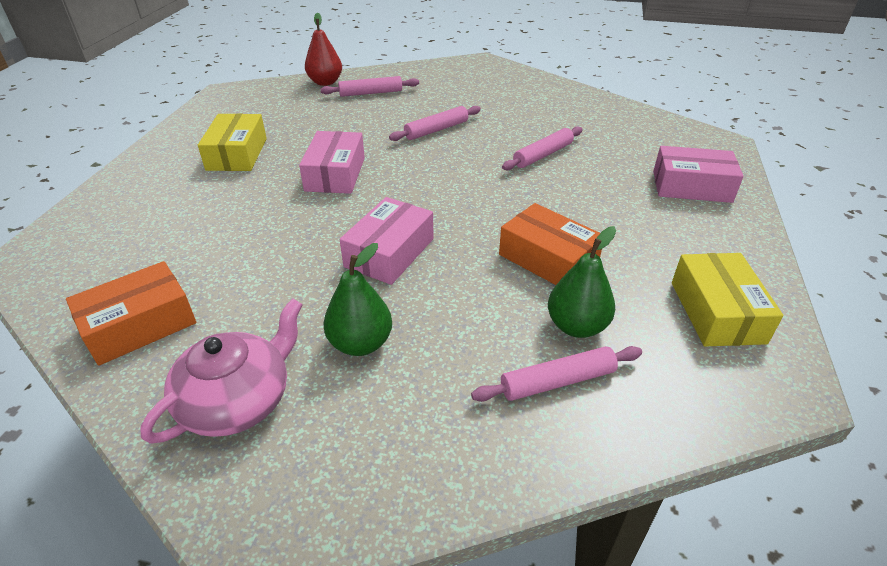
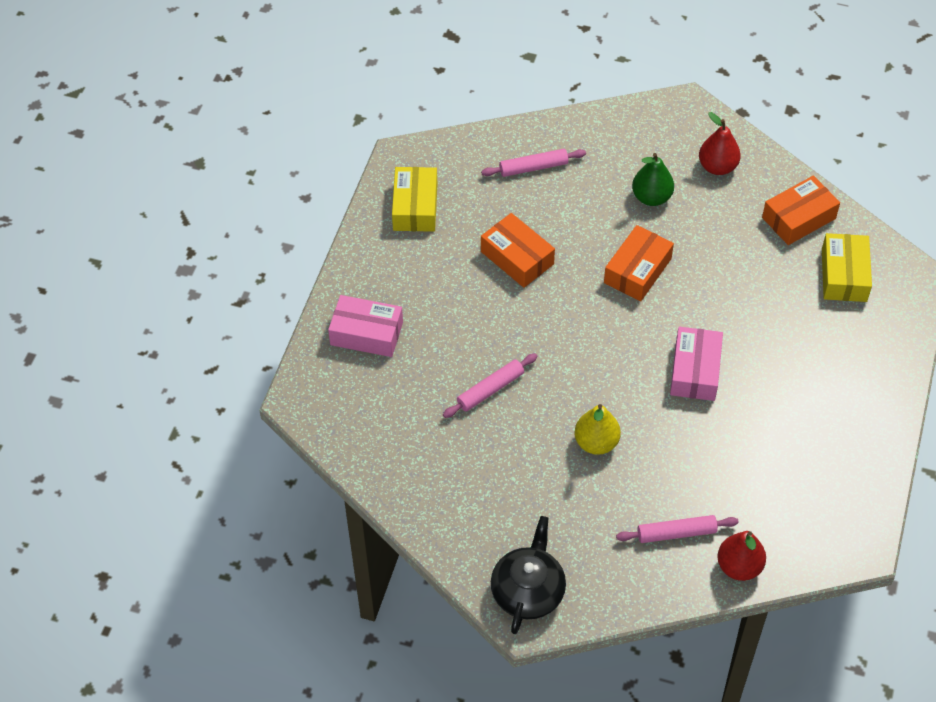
camera: 175 degrees left, 15 degrees up
pink teapot [140,298,303,444] -> red pear [699,112,741,175]
yellow box [198,114,267,171] -> yellow box moved to [822,233,872,302]
pink box [339,197,433,285] -> orange box [604,225,674,301]
pink rolling pin [389,106,481,141] -> yellow pear [574,404,621,455]
green pear [548,226,616,338] -> none
none -> black teapot [491,516,566,634]

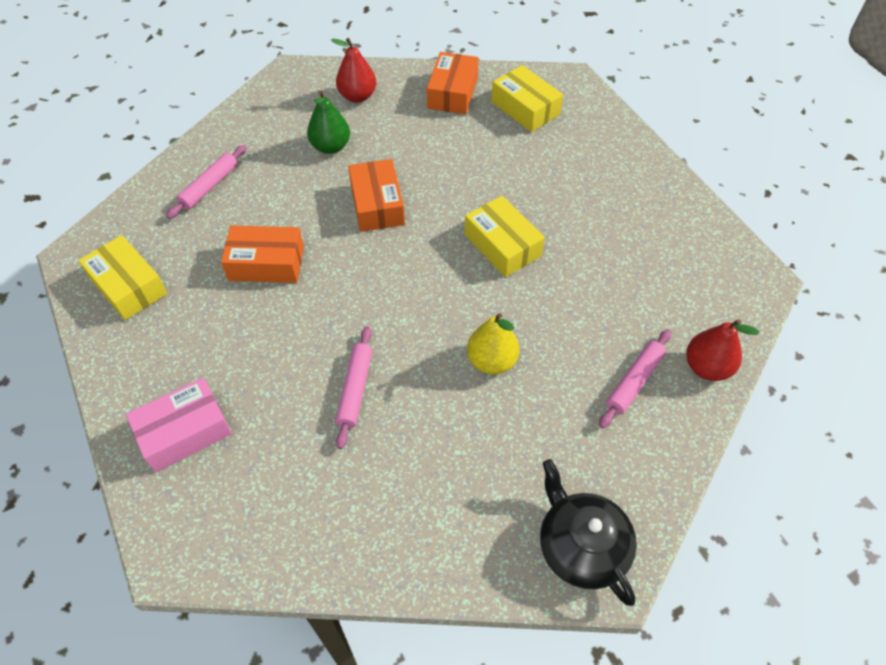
camera: 45 degrees left, 0 degrees up
pink box [670,327,723,401] -> yellow box [464,196,545,277]

